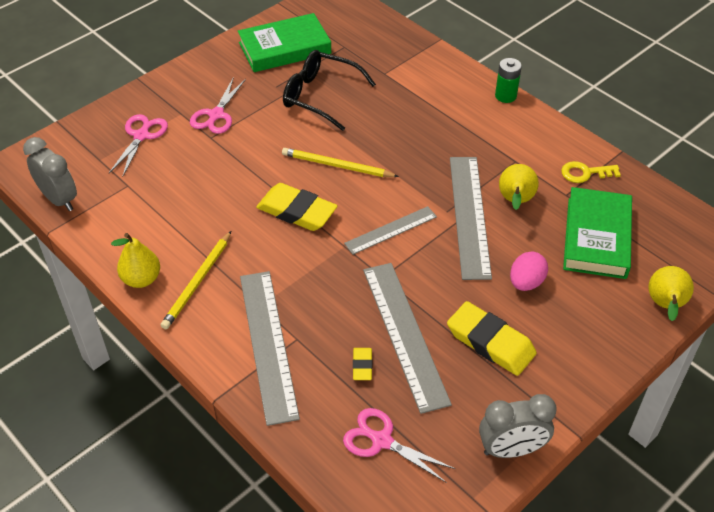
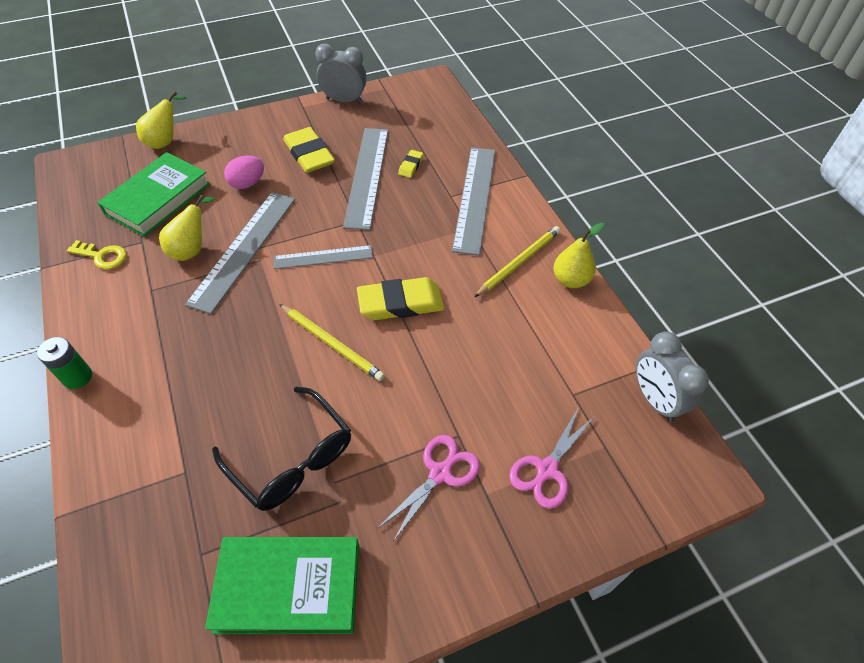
camera: 160 degrees left, 5 degrees up
yellow eraser [256,183,338,231] -> yellow eraser turned 60 degrees counterclockwise [357,277,444,320]
pink scissors [343,408,455,483] -> none

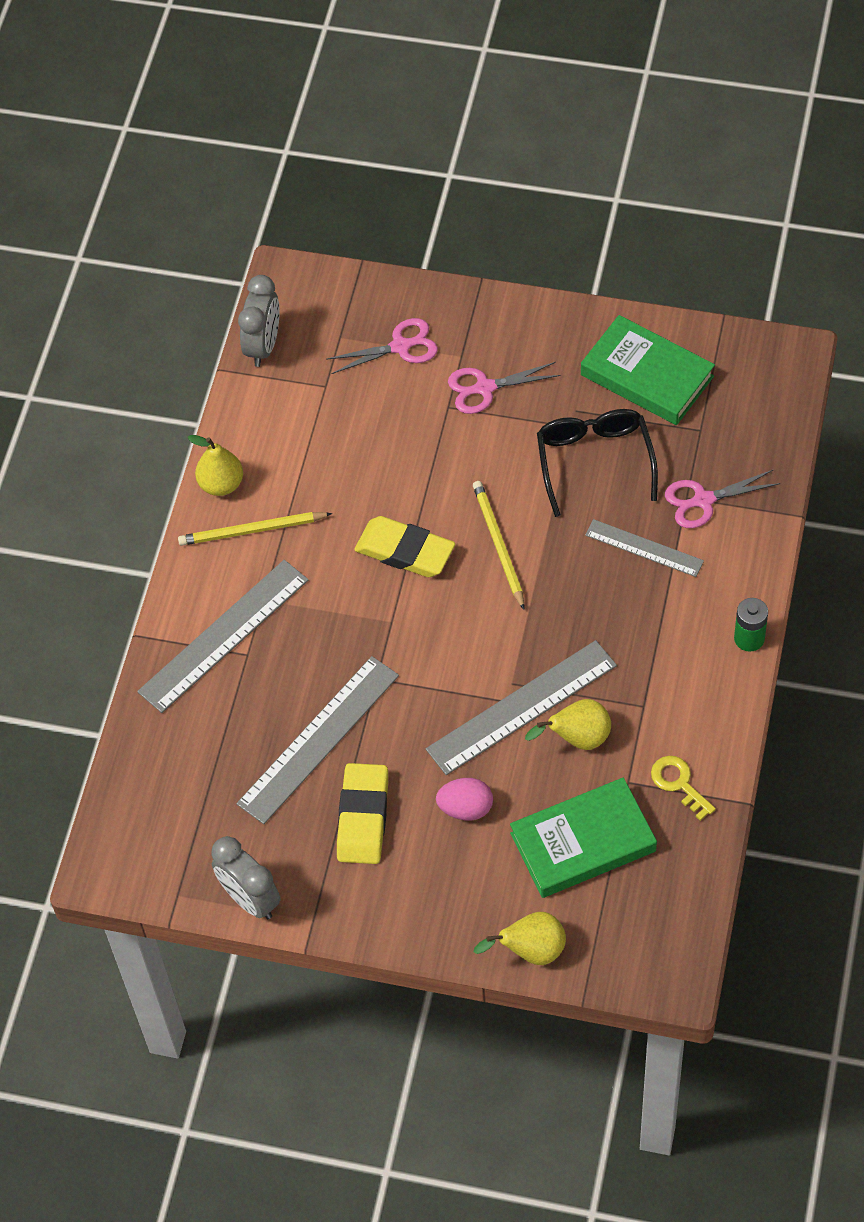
camera: 140 degrees left, 5 degrees up
grey ruler [274,245,373,269] -> grey ruler moved to [585,519,704,577]
yellow eraser [398,150,423,178] -> none
none -> pink scissors [665,470,781,528]

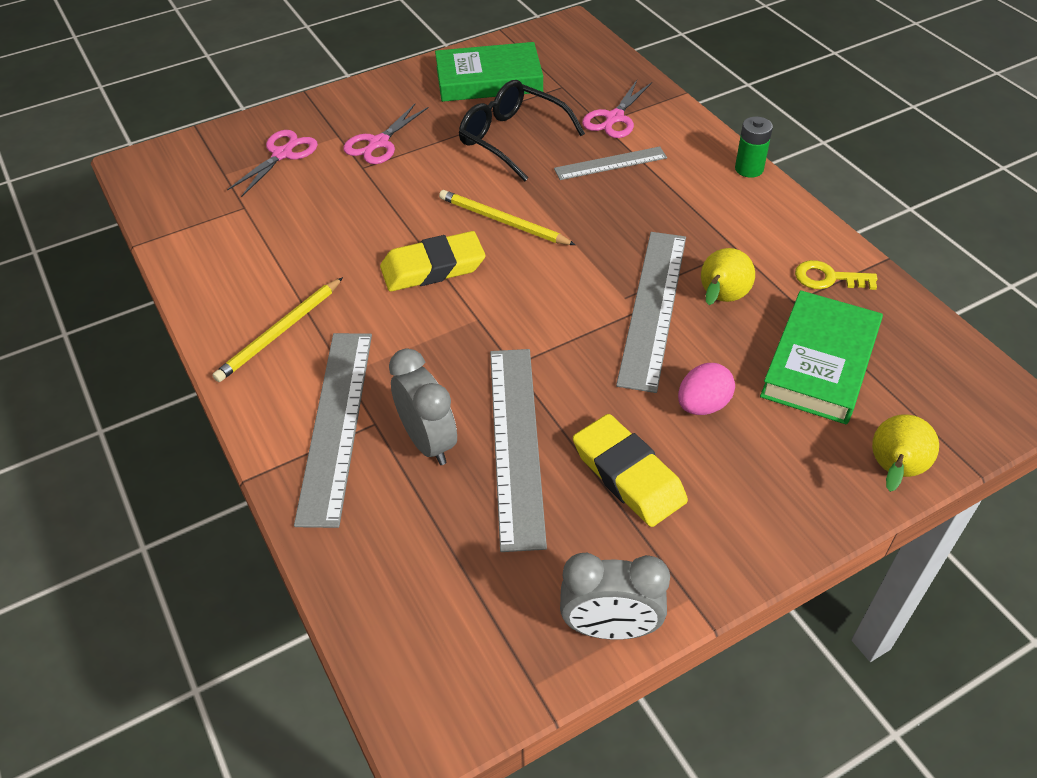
camera: 45 degrees left, 10 degrees down
yellow pear [187,435,243,496] -> none
grey clock [238,275,280,367] -> grey clock moved to [389,348,457,465]

